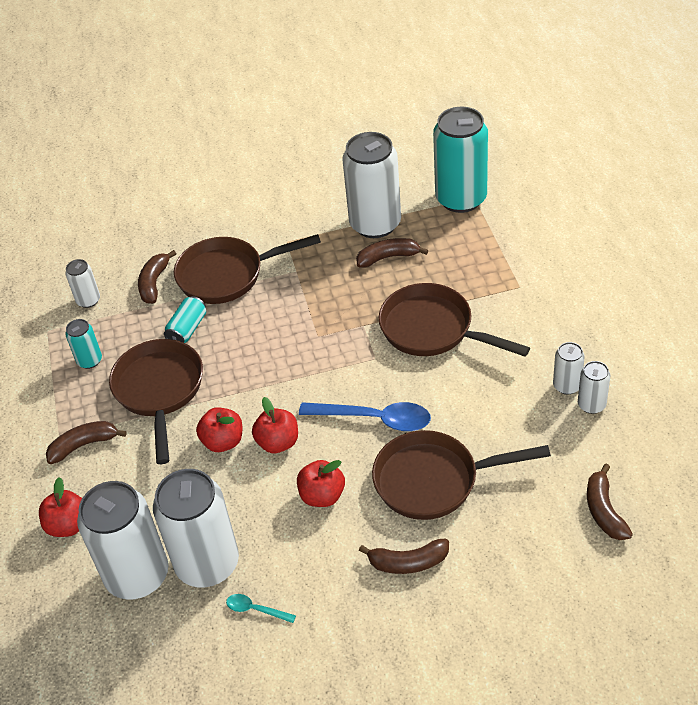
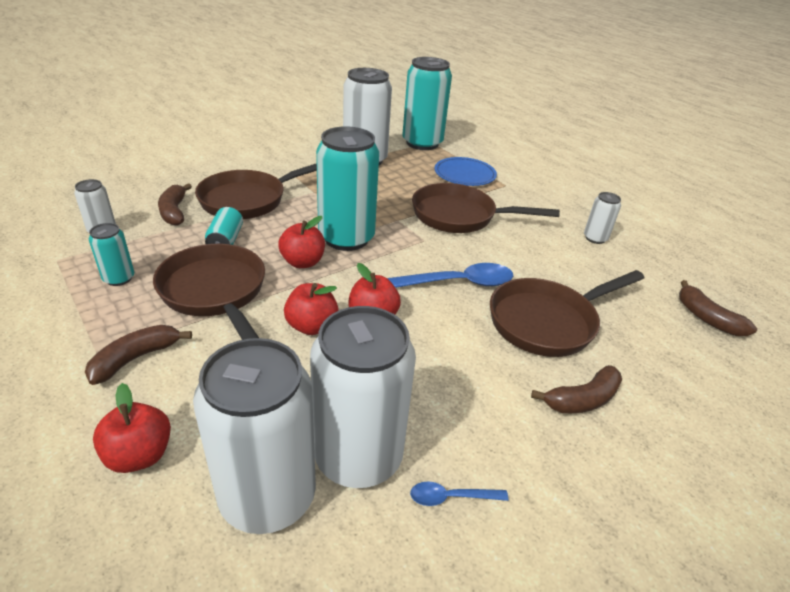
camera: 30 degrees left, 10 degrees down
turquoise spoon [226,594,296,623] -> blue spoon [410,481,509,506]
red apple [297,460,345,507] -> red apple moved to [278,216,325,268]
brown banana [356,238,428,267] -> none
white can [578,361,610,414] -> none
none -> turquoise can [316,126,379,251]
none -> blue plate [435,157,497,186]

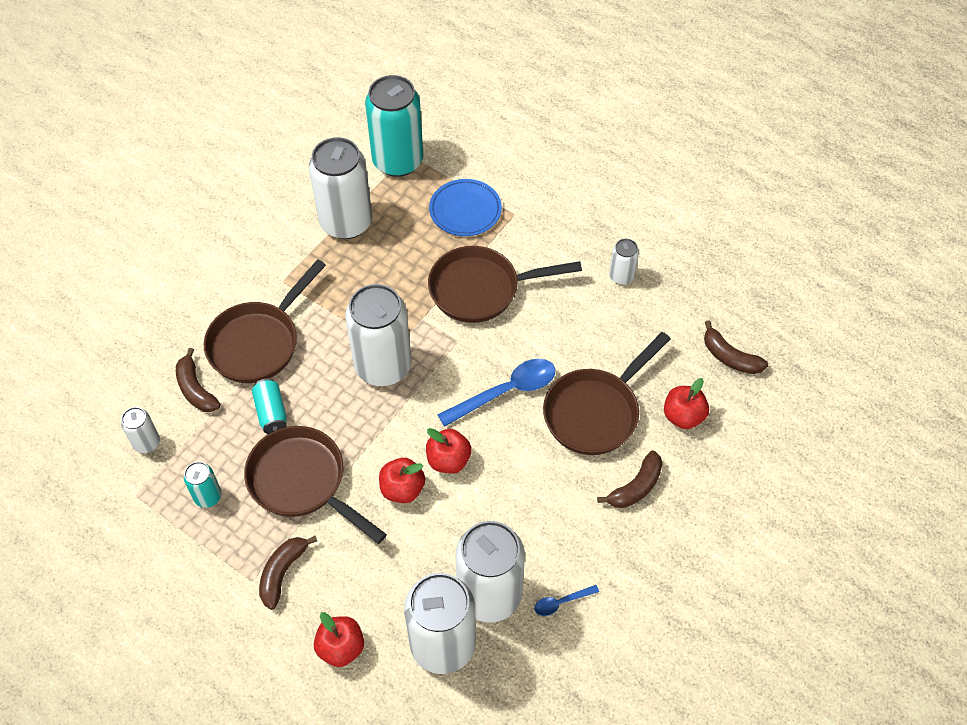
camera: 15 degrees left, 20 degrees up
red apple [278,216,325,268] -> red apple moved to [664,378,709,429]
turquoise can [316,126,379,251] -> white can [345,284,412,386]

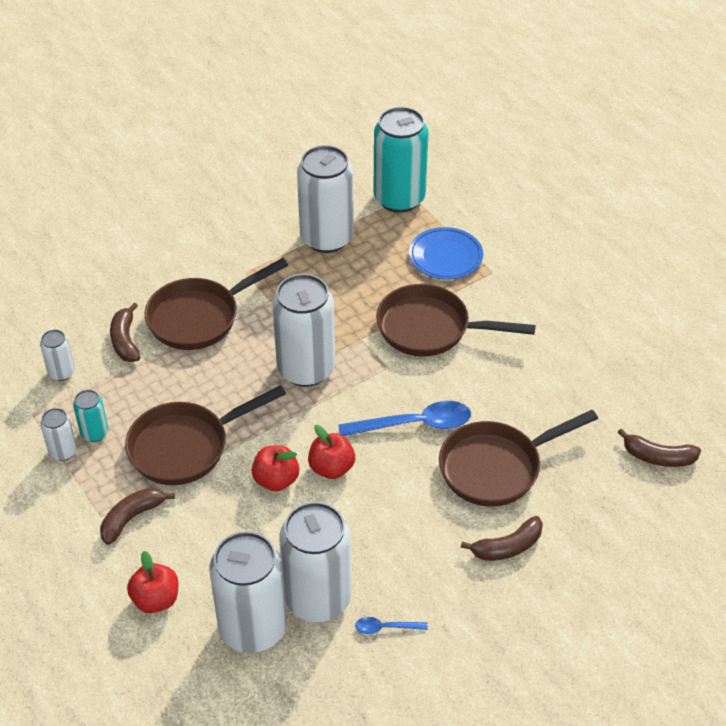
camera: 20 degrees right, 10 degrees down
brown pan [244,426,387,544] -> brown pan turned 90 degrees counterclockwise [125,385,286,485]
turquoise can [252,379,288,434] -> none
white can [609,239,639,285] -> white can moved to [41,408,77,461]
red apple [664,378,709,429] -> none
brown banana [704,320,768,374] -> brown banana turned 45 degrees counterclockwise [618,428,701,467]

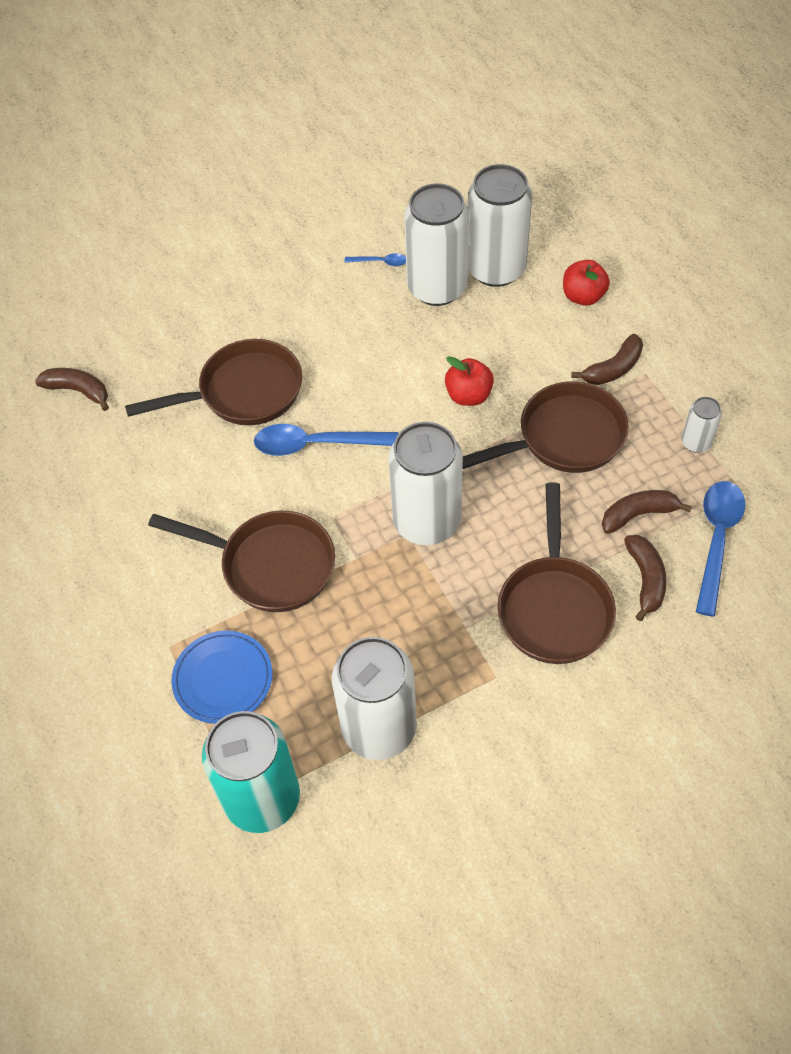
camera: 170 degrees left, 10 degrees up
white can [40,330,75,381] -> blue spoon [696,481,745,617]
turquoise can [73,390,108,442] -> none
brown pan [145,258,288,350] -> brown pan turned 120 degrees clockwise [498,482,616,664]
red apple [308,425,355,479] -> none
brown banana [461,516,543,561] -> brown banana moved to [602,490,692,534]

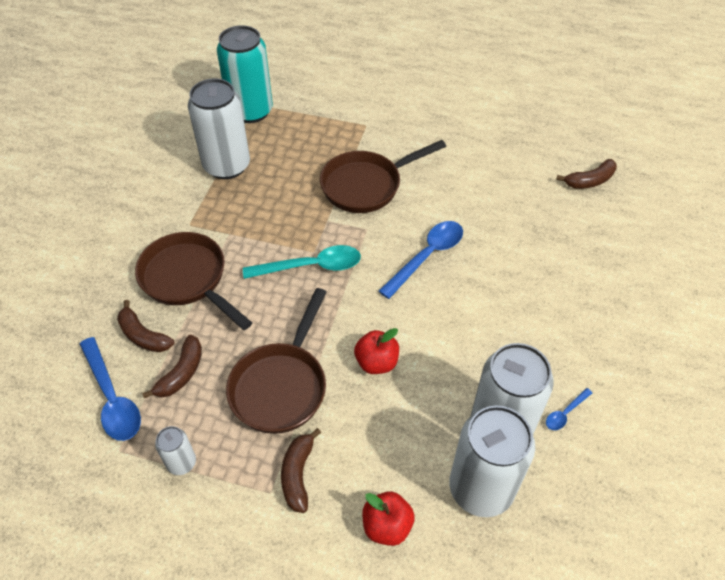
camera: 130 degrees right, 5 degrees down
brown pan [125,339,302,425] -> none
blue plate [171,631,272,724] -> none
white can [388,422,463,545] -> turquoise spoon [243,245,361,279]

